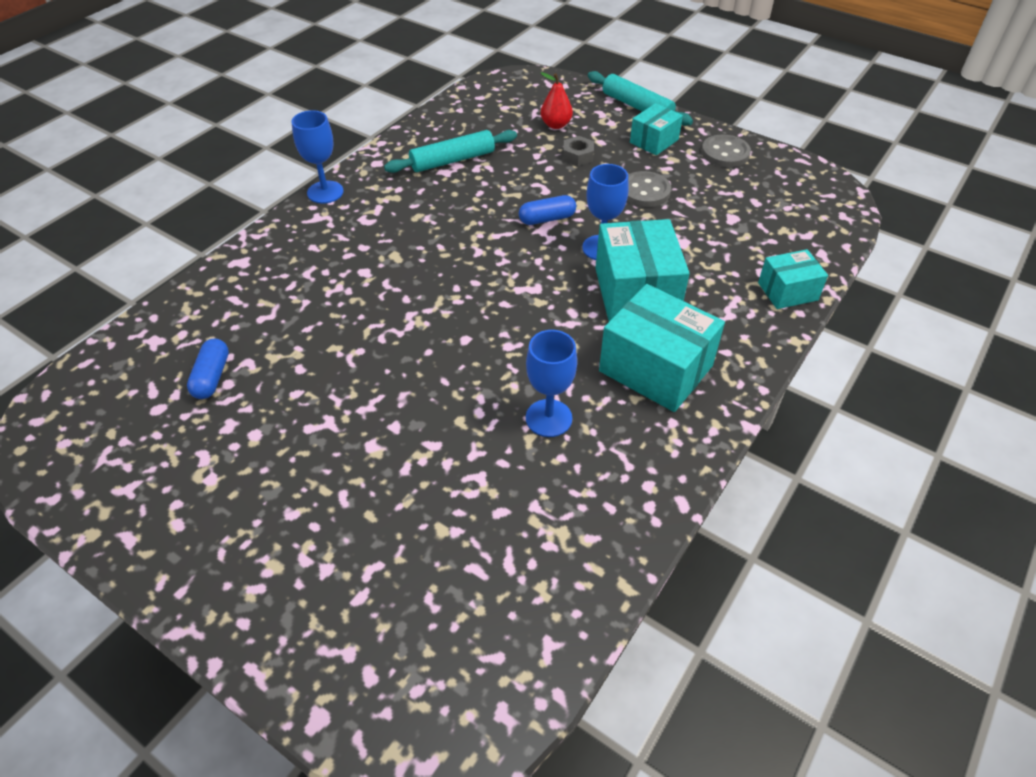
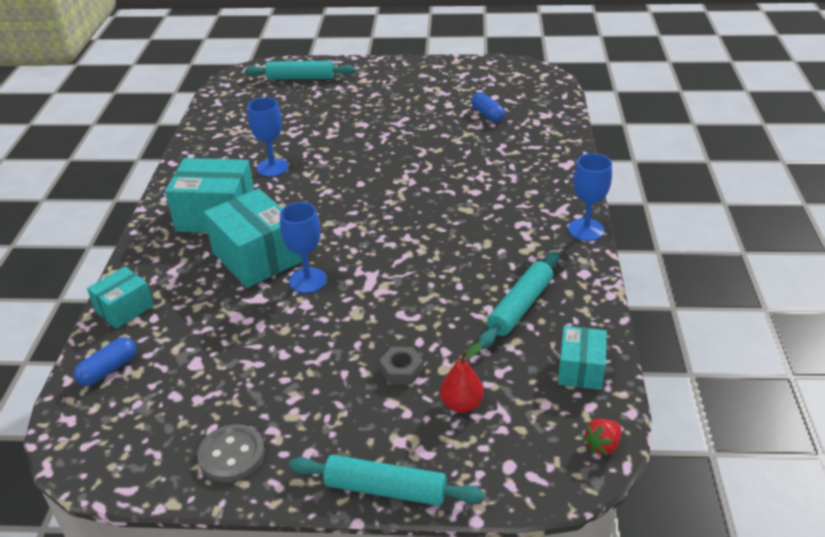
camera: 150 degrees right, 10 degrees down
blue capsule [519,195,576,225] -> blue capsule moved to [74,337,136,386]
grey button [627,171,671,207] -> none
turquoise box [630,103,683,155] -> turquoise box moved to [558,326,607,390]
none -> turquoise rolling pin [245,61,355,79]
none -> red strawberry [582,419,621,456]

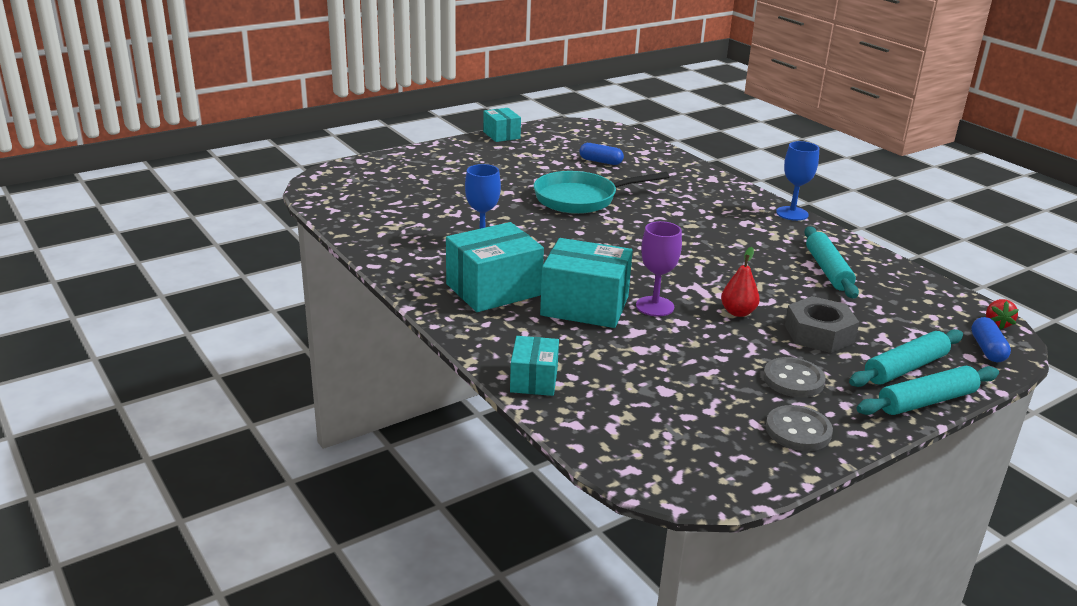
camera: 40 degrees left, 10 degrees down
blue capsule [74,337,136,386] -> blue capsule moved to [971,317,1011,362]
turquoise rolling pin [245,61,355,79] -> turquoise rolling pin moved to [849,329,963,387]
blue goblet [280,202,327,293] -> purple goblet [636,221,682,317]
grey nut [380,347,423,385] -> grey nut [785,296,859,353], size x1.74
red pear [440,343,484,413] -> red pear moved to [721,247,760,317]
turquoise box [558,326,607,390] -> turquoise box moved to [483,108,521,142]
none -> turquoise pan [534,171,669,214]
none -> grey button [763,357,826,398]

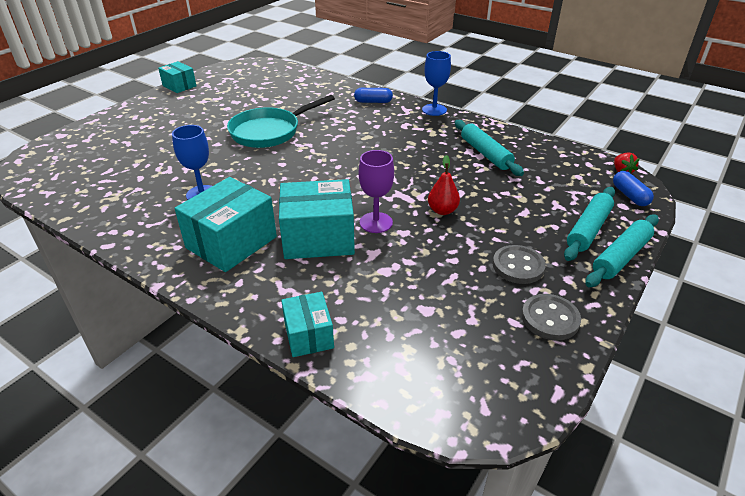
camera: 20 degrees left, 10 degrees up
blue capsule [579,143,624,165] -> blue capsule moved to [354,88,393,103]
grey nut [785,296,859,353] -> none

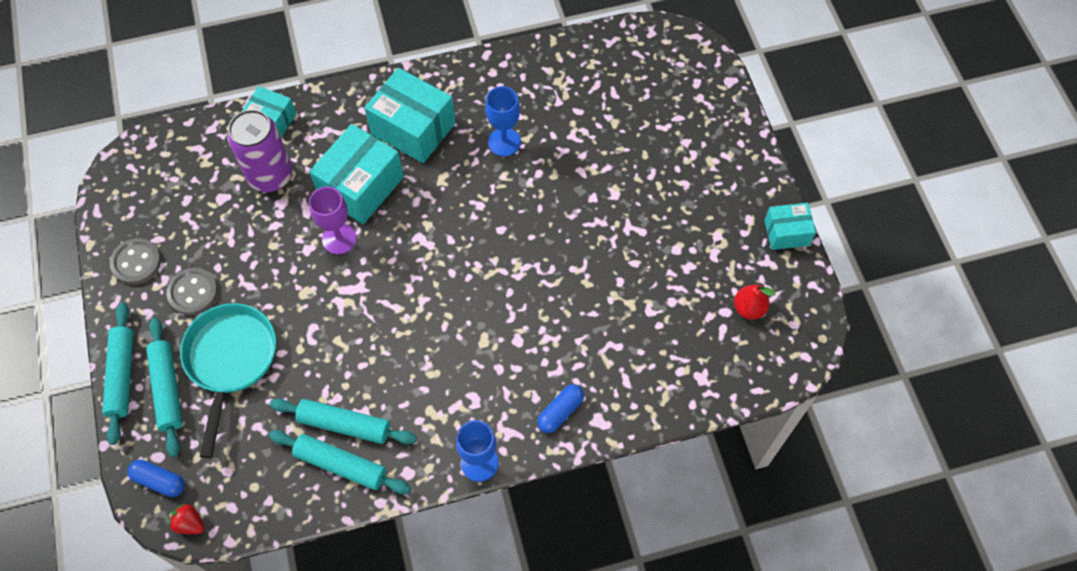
camera: 130 degrees right, 25 degrees up
turquoise box [175,177,277,272] -> turquoise box turned 45 degrees counterclockwise [364,68,455,163]
turquoise pan [227,95,335,148] -> turquoise pan moved to [180,303,276,458]
red pear [428,155,460,215] -> red pear moved to [734,284,776,320]
none -> purple can [227,109,292,192]
none -> turquoise rolling pin [269,430,411,494]

